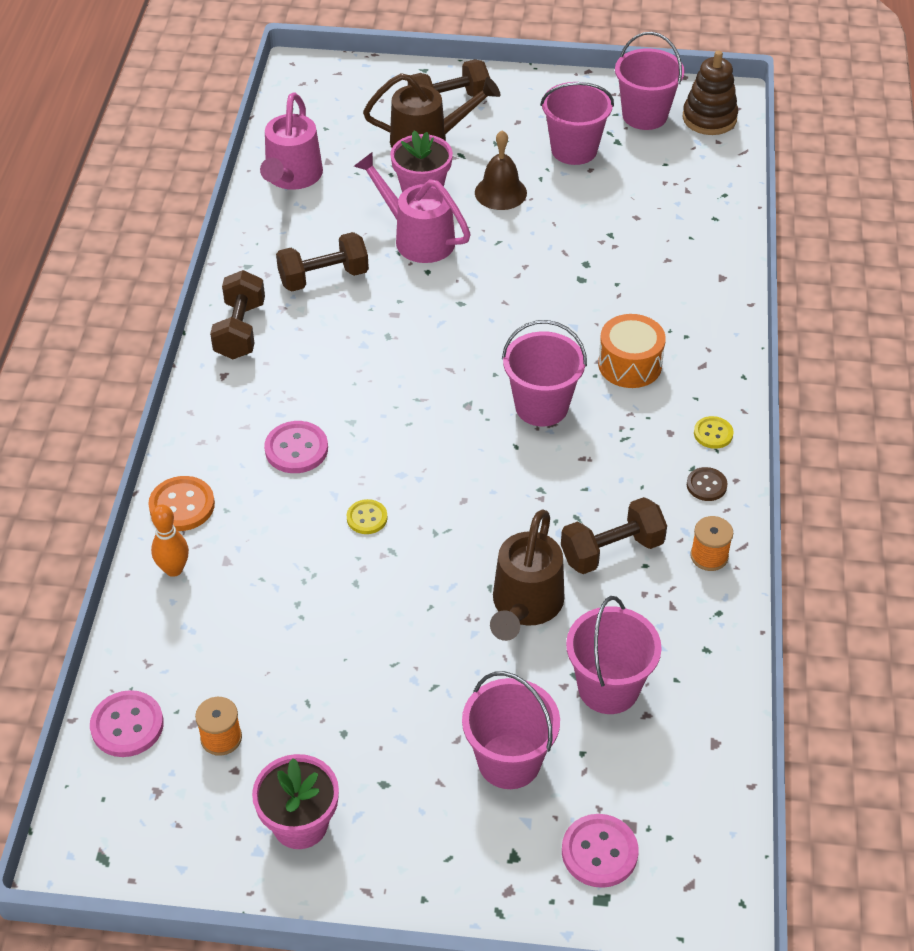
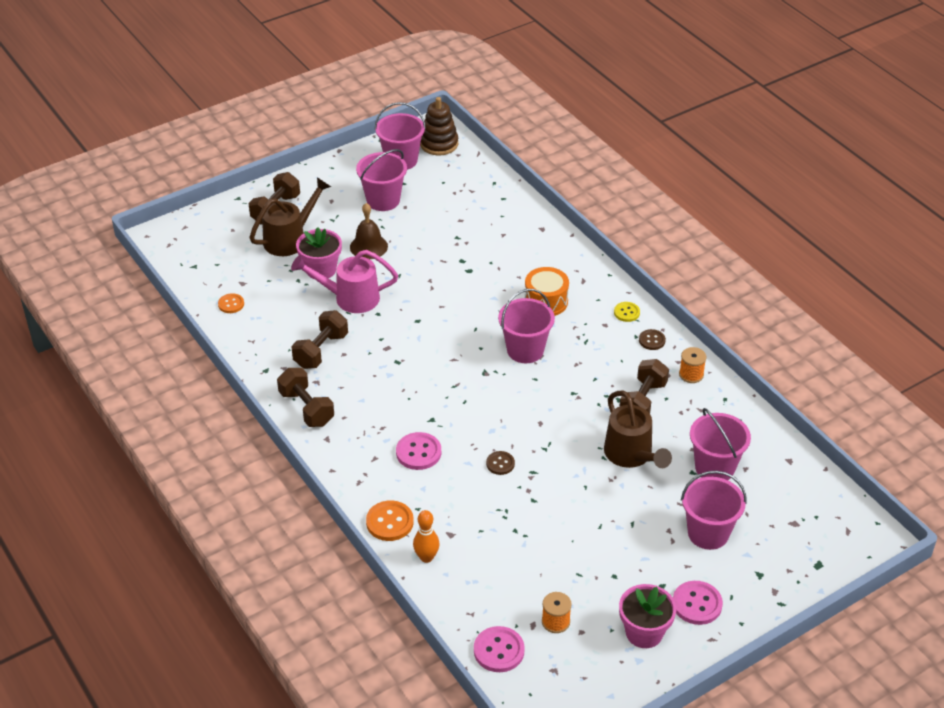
camera: 40 degrees left, 5 degrees down
pink watering can [260,92,323,190] -> orange button [218,293,244,313]
yellow button [347,499,388,534] -> brown button [486,451,515,475]
pink button [562,814,639,888] -> pink button moved to [673,581,723,625]

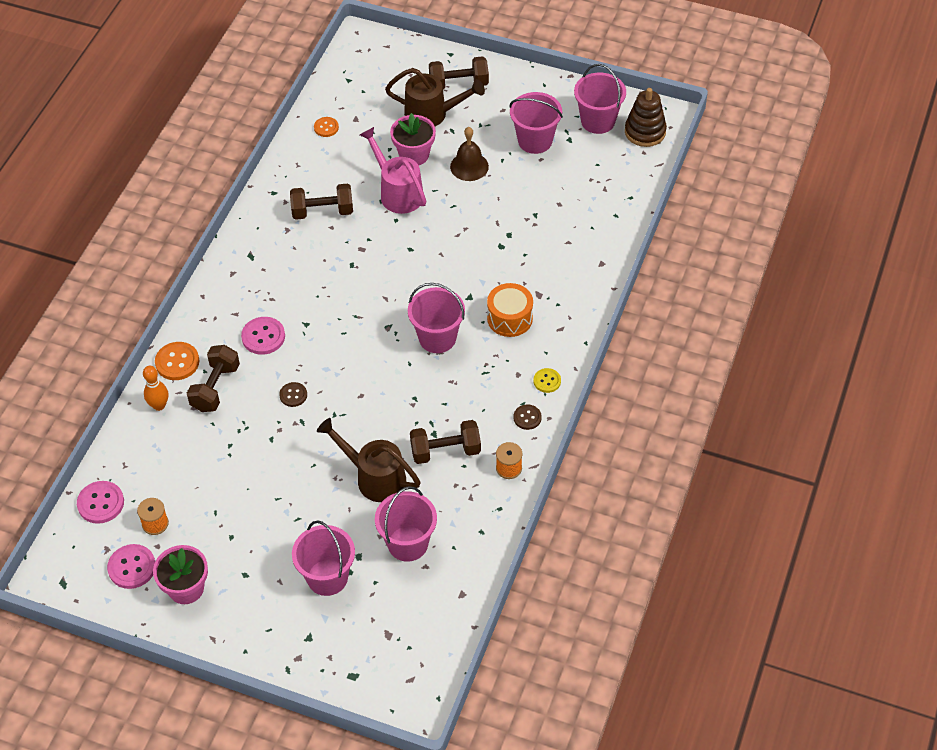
camera: 55 degrees right, 10 degrees up
brown dumbbell [277,368,334,427] -> brown dumbbell moved to [187,345,240,412]
brown watering can [604,390,672,468] -> brown watering can turned 90 degrees clockwise [317,418,421,502]
pink button [673,581,723,625] -> pink button moved to [107,544,155,589]

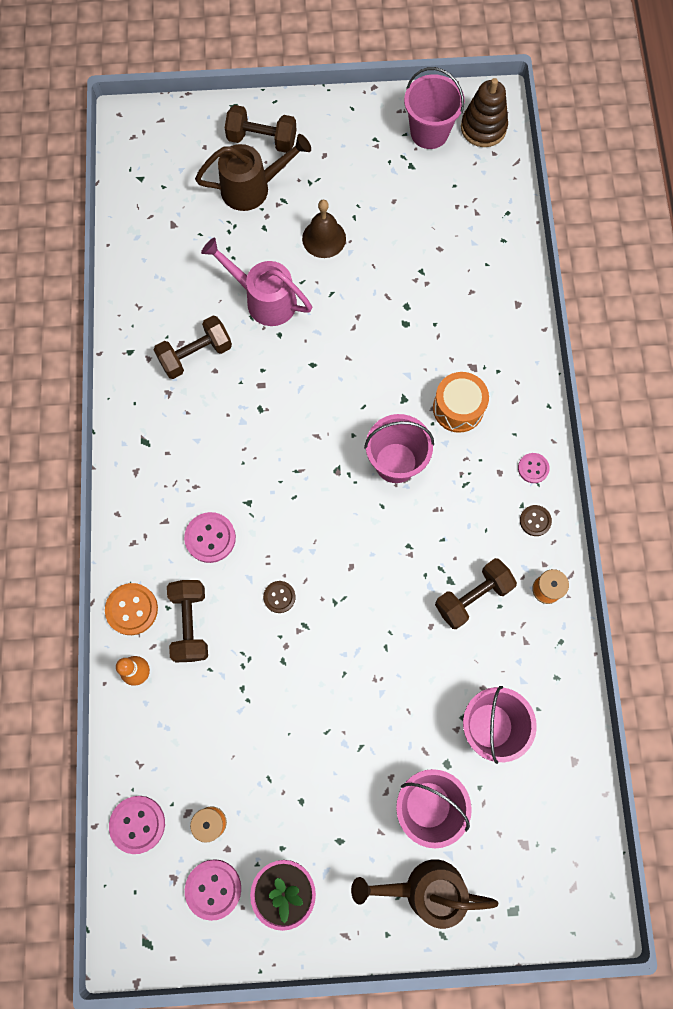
camera: 25 degrees left, 20 degrees up
orange button [314,117,339,137] -> none
brown watering can [317,418,421,502] -> brown watering can moved to [351,859,498,929]
pink flower pot [390,113,436,165] -> none
brown dumbbell [429,56,489,90] -> brown dumbbell turned 45 degrees clockwise [225,105,297,153]
pink bucket [509,92,563,154] -> none
yellow button [533,368,561,393] -> pink button [518,453,550,483]

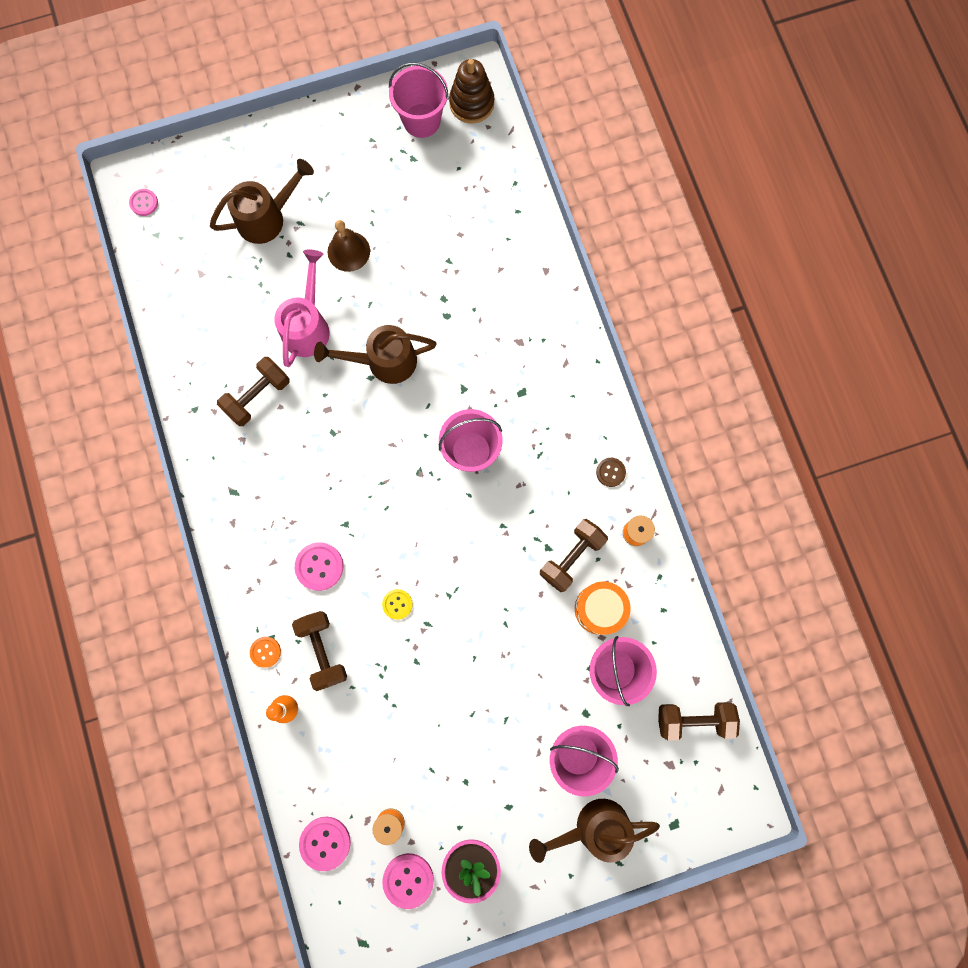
camera: 15 degrees left, 5 degrees up
orange button [105,583,158,635] -> orange button [250,637,281,668], size x0.62
pink watering can [201,237,312,326] -> pink watering can turned 90 degrees clockwise [274,249,330,367]
brown dumbbell [225,105,297,153] -> brown dumbbell moved to [658,702,740,740]
brown button [263,581,296,613] -> yellow button [382,589,413,620]
orange drum [433,372,489,433] -> orange drum moved to [575,581,631,635]
pink button [518,453,550,483] -> pink button moved to [129,189,158,216]
none -> brown watering can [314,325,436,384]

